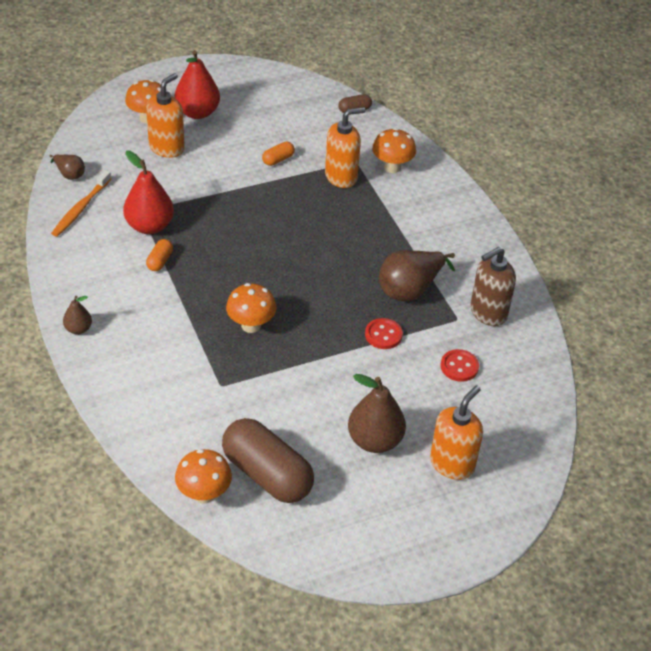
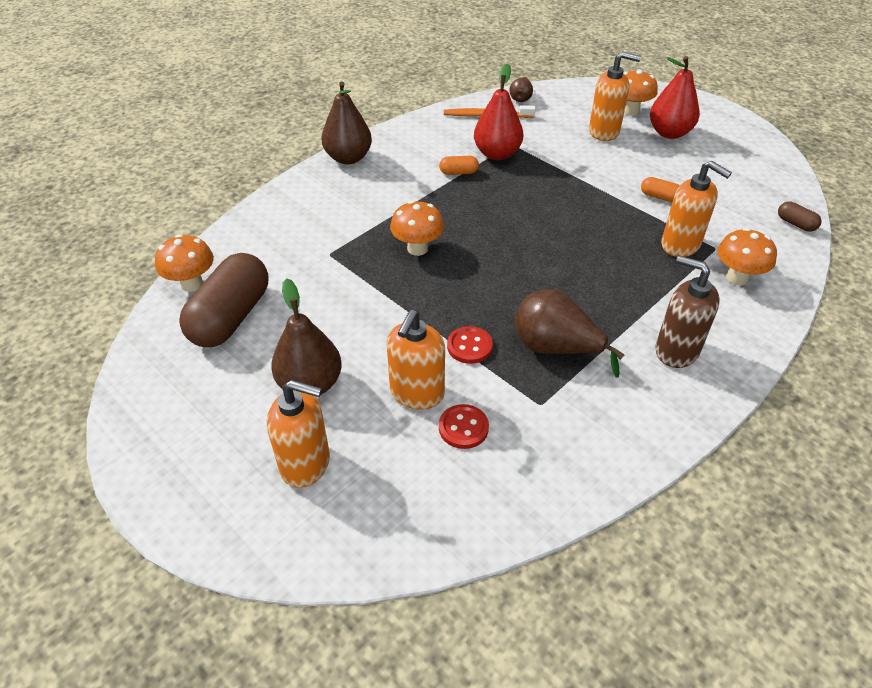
camera: 70 degrees right, 0 degrees up
brown pear [63,296,92,335] -> brown pear [322,81,372,164], size x1.89
brown soap dispenser [470,247,516,326] -> brown soap dispenser moved to [655,255,720,368]
none -> orange soap dispenser [387,310,445,410]

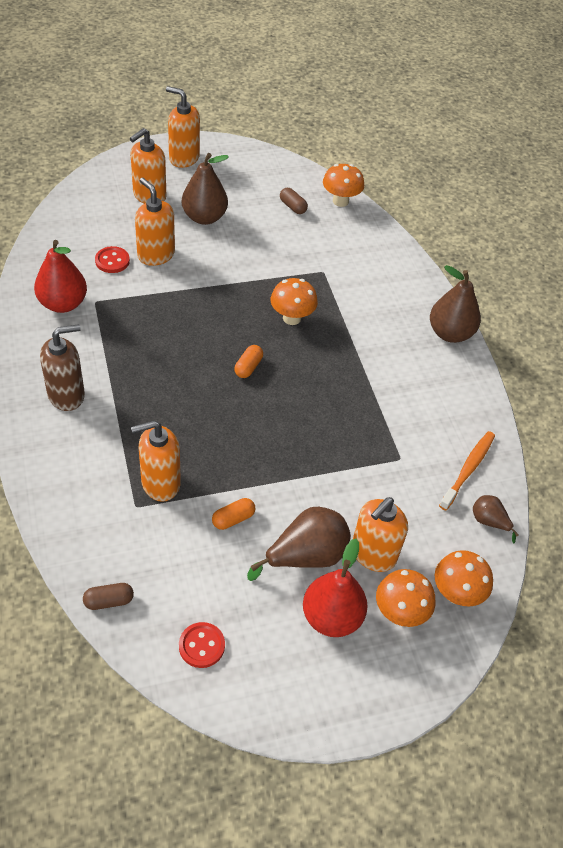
camera: 115 degrees right, 5 degrees up
brown capsule [179,253,268,347] -> brown capsule [280,188,308,214], size x0.43
orange capsule [439,156,479,175] -> orange capsule moved to [234,345,263,378]
red button [447,326,493,364] -> red button moved to [179,622,225,668]
red pear [474,64,523,160] -> red pear moved to [34,240,87,313]
brown pear [515,289,625,378] -> brown pear moved to [247,507,351,581]
orange mushroom [717,228,777,285] -> orange mushroom moved to [435,550,493,607]
none -> orange soap dispenser [166,86,200,168]

